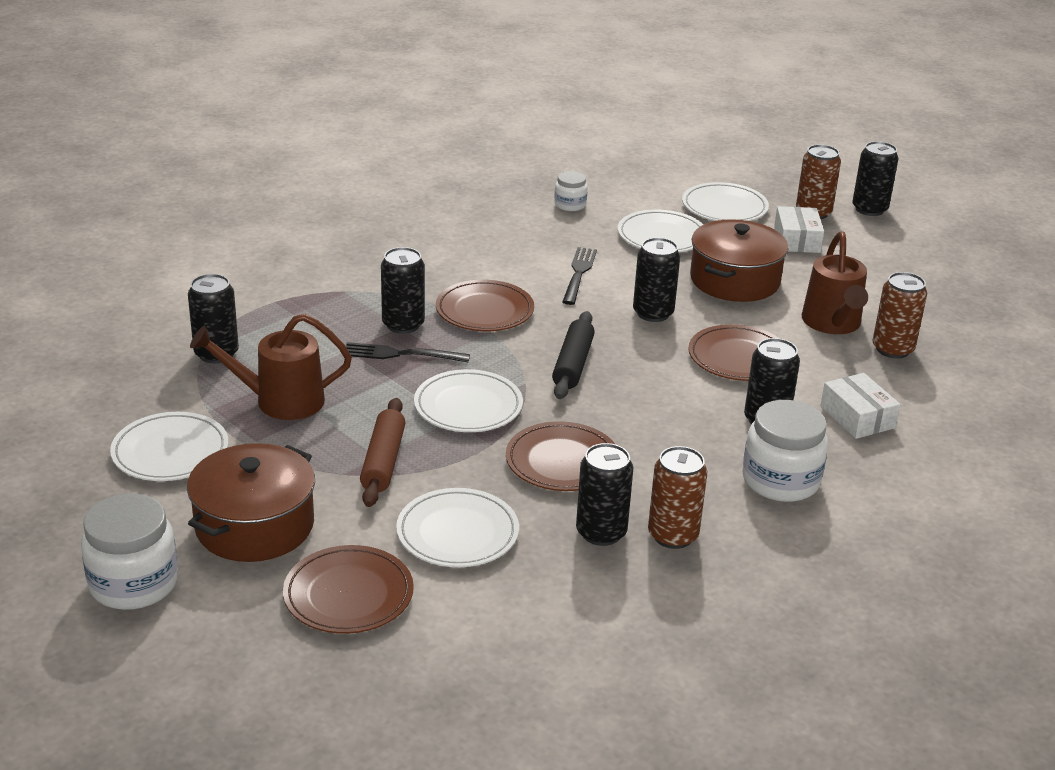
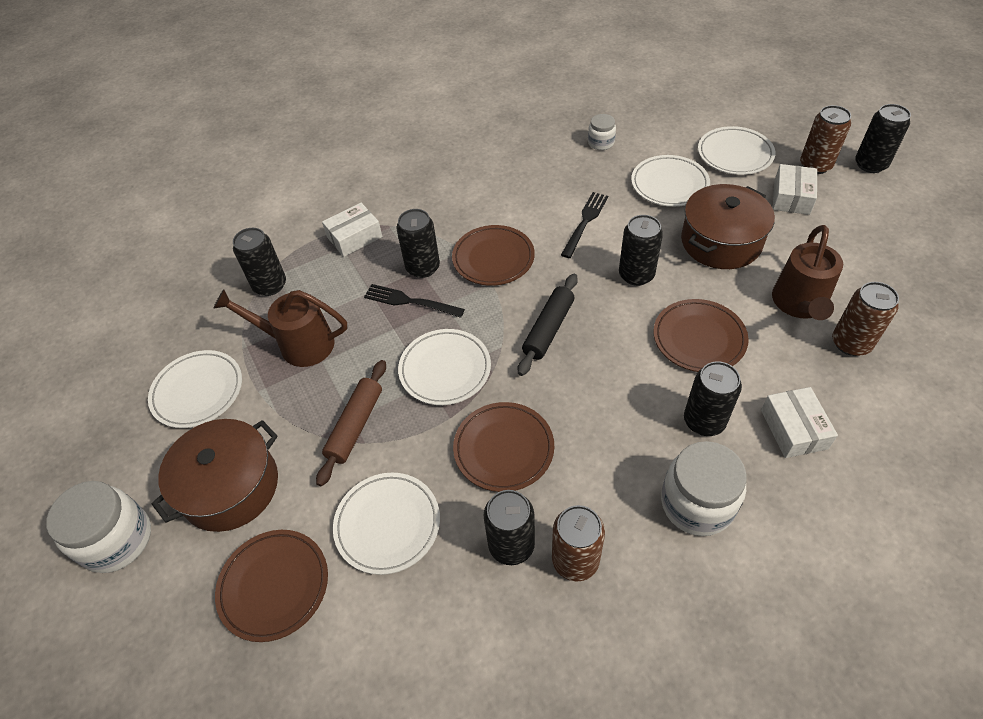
camera: 20 degrees right, 20 degrees up
none -> white box [322,203,383,257]

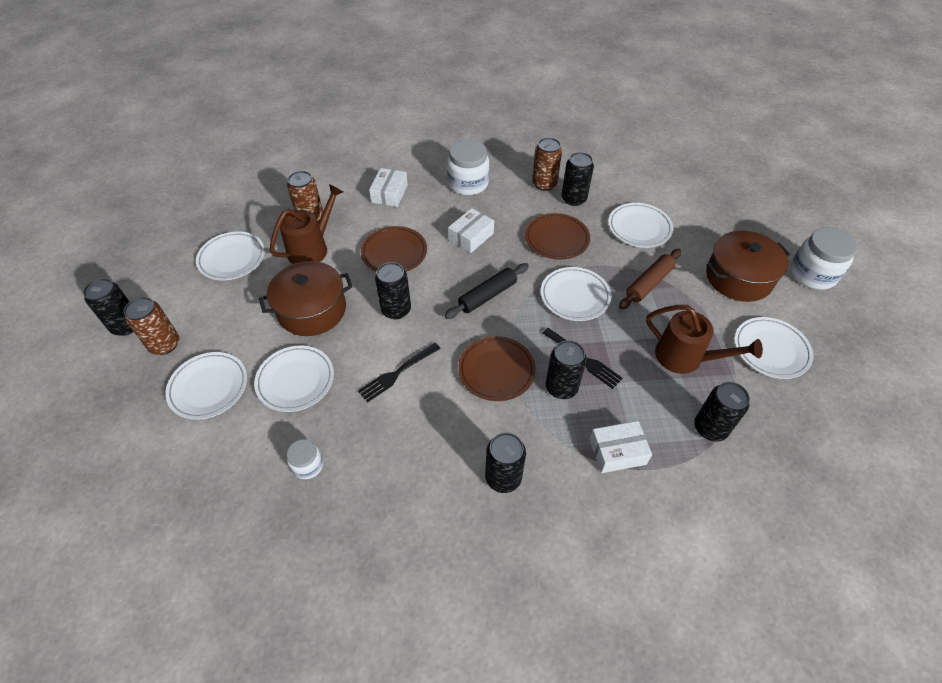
camera: 160 degrees left, 0 degrees up
brown plate [215,530,328,642] -> none
black can [684,362,742,436] -> black can moved to [485,433,526,493]
white box [773,164,817,215] -> white box moved to [448,208,494,253]
none -> white plate [196,231,265,280]

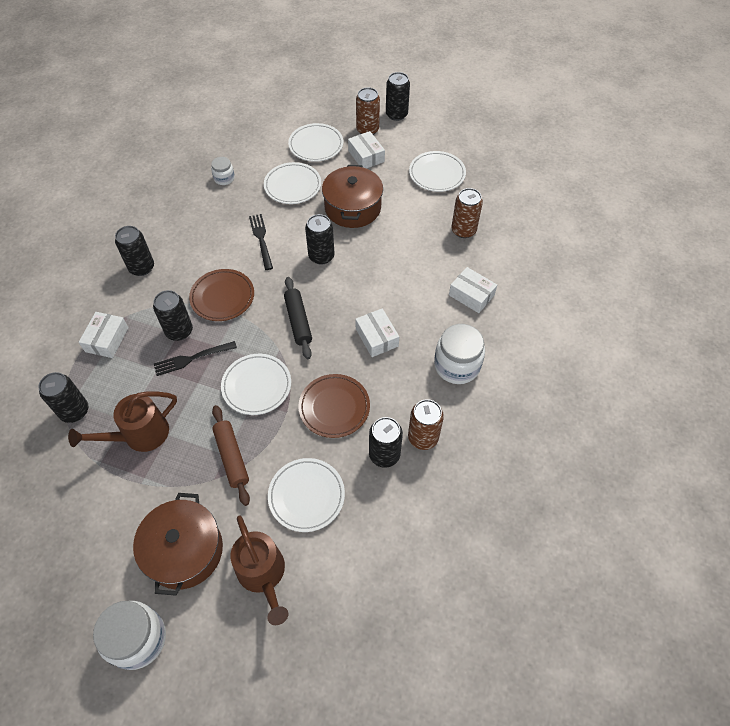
camera: 115 degrees right, 5 degrees up
brown watering can [270,184,343,264] -> brown watering can moved to [231,515,289,625]
brown plate [361,226,427,272] -> none
white plate [734,317,814,379] -> none
none -> white box [348,131,385,169]

